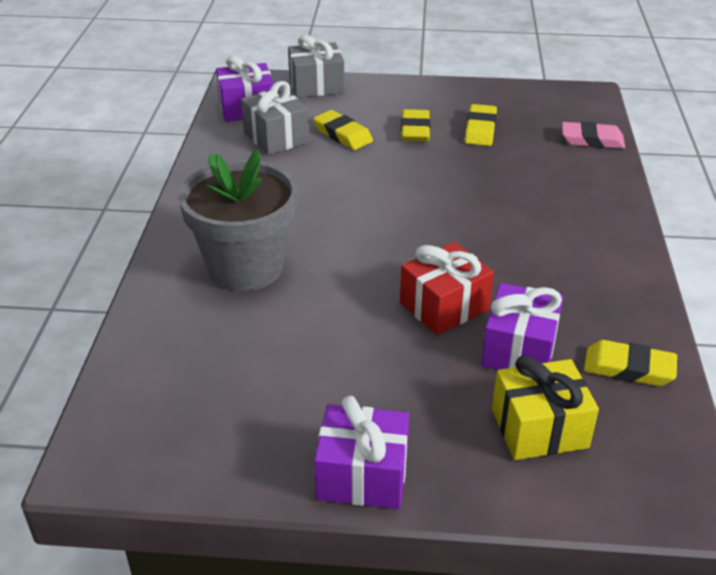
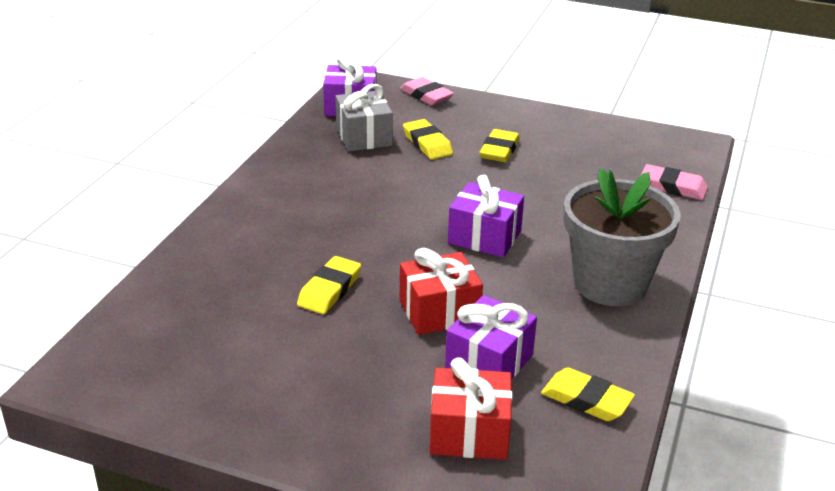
camera: 15 degrees right, 5 degrees down
grey flower pot [178,150,298,291] -> grey flower pot moved to [564,169,681,306]
grey gift [288,34,344,98] -> pink eraser [400,77,454,106]
purple gift [314,396,409,509] -> purple gift moved to [448,175,524,258]
yellow eraser [465,104,497,146] -> yellow eraser moved to [297,256,361,314]
yellow gift [492,355,599,460] -> red gift [430,358,512,460]

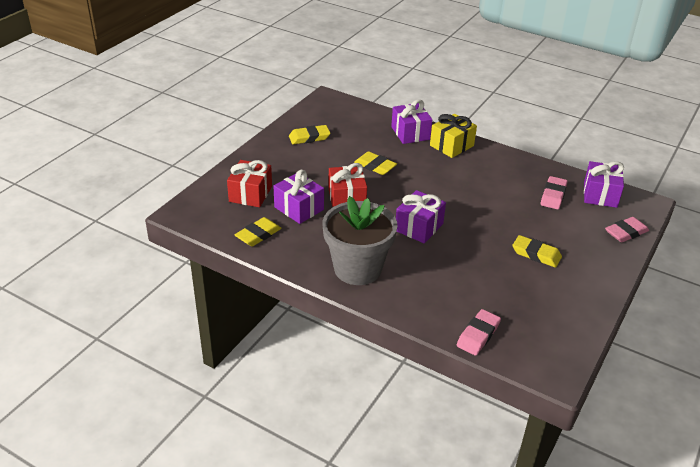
camera: 100 degrees right, 5 degrees up
grey gift [335,84,393,151] -> pink eraser [541,176,568,209]
yellow eraser [403,119,453,160] -> yellow eraser moved to [289,125,331,144]
none -> purple gift [391,100,432,144]
none -> yellow gift [430,114,477,158]

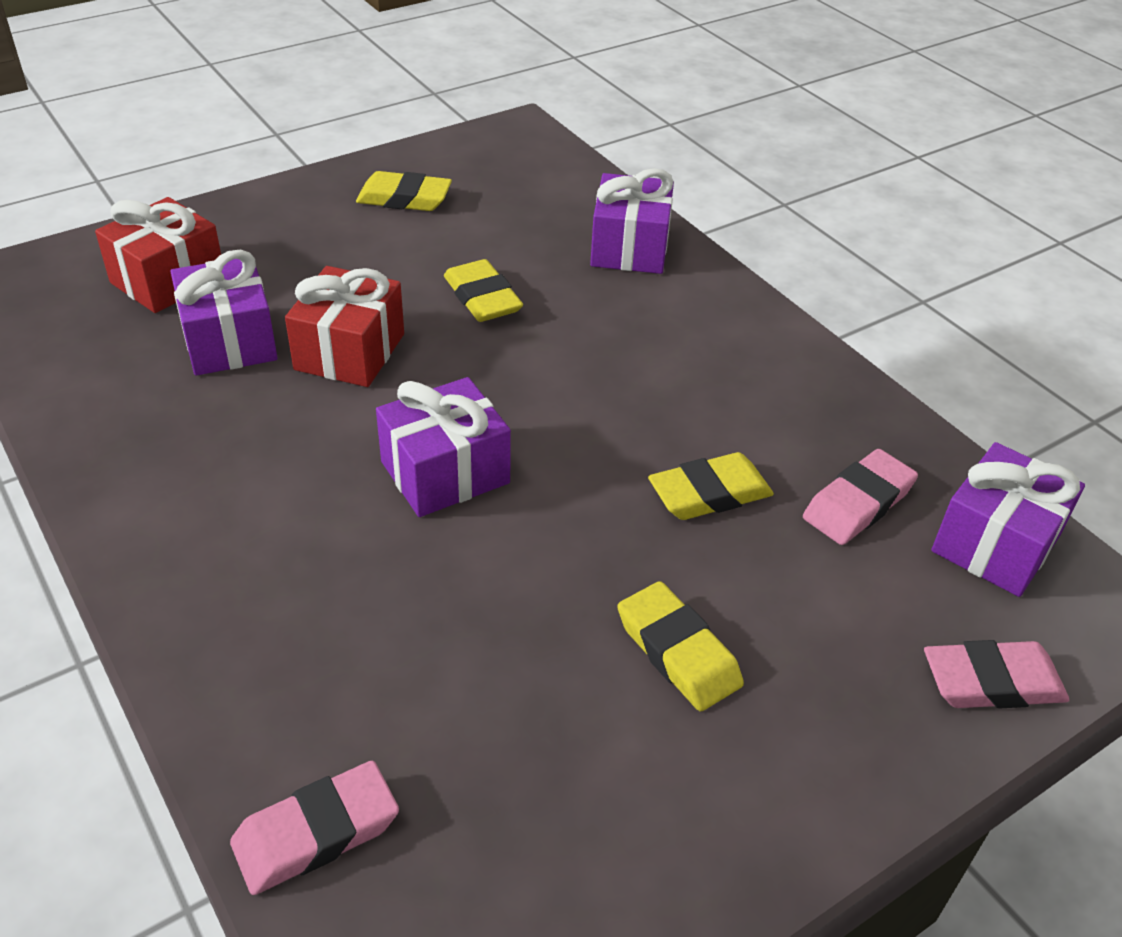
camera: 25 degrees right, 5 degrees up
yellow eraser [235,217,282,246] -> yellow eraser moved to [648,452,774,520]
grey flower pot [323,196,398,285] -> none
yellow gift [430,114,477,158] -> none

